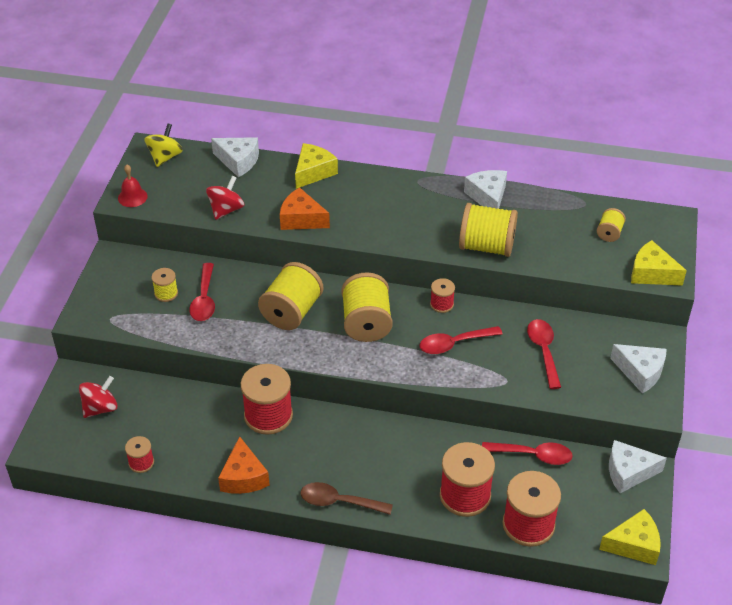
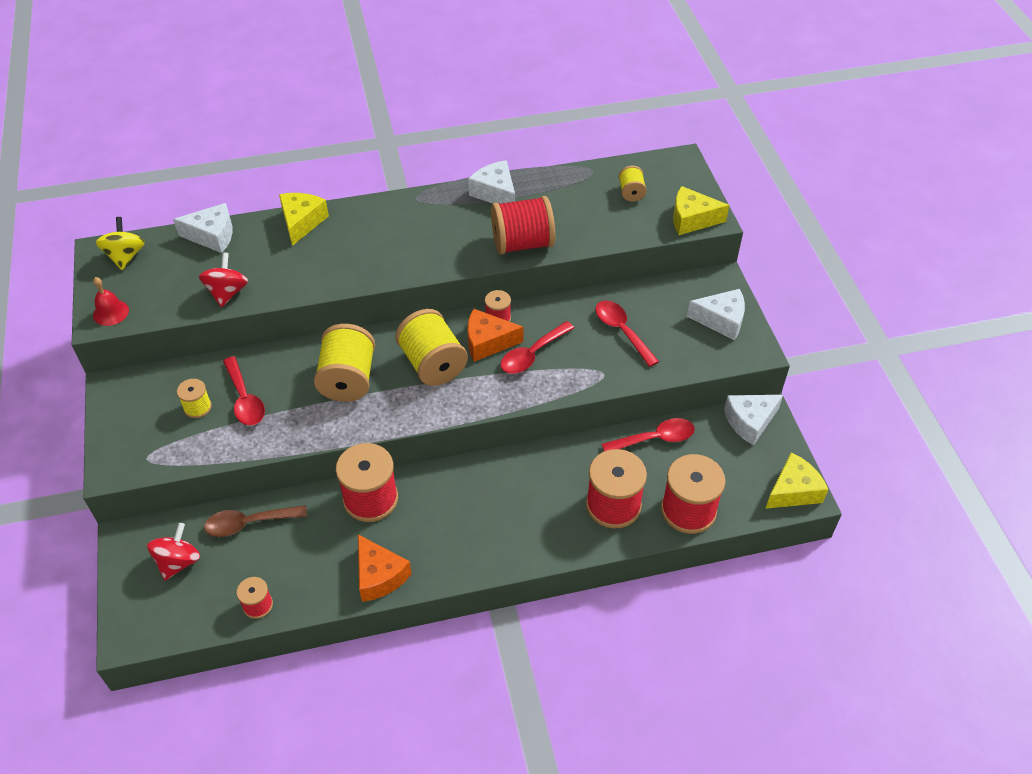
camera: 25 degrees left, 5 degrees up
orange cheese [280,187,330,230] -> orange cheese moved to [468,309,523,362]
brown spoon [301,482,393,515] -> brown spoon moved to [204,505,307,537]
yellow spool [459,203,518,257] -> red spool [491,196,555,254]

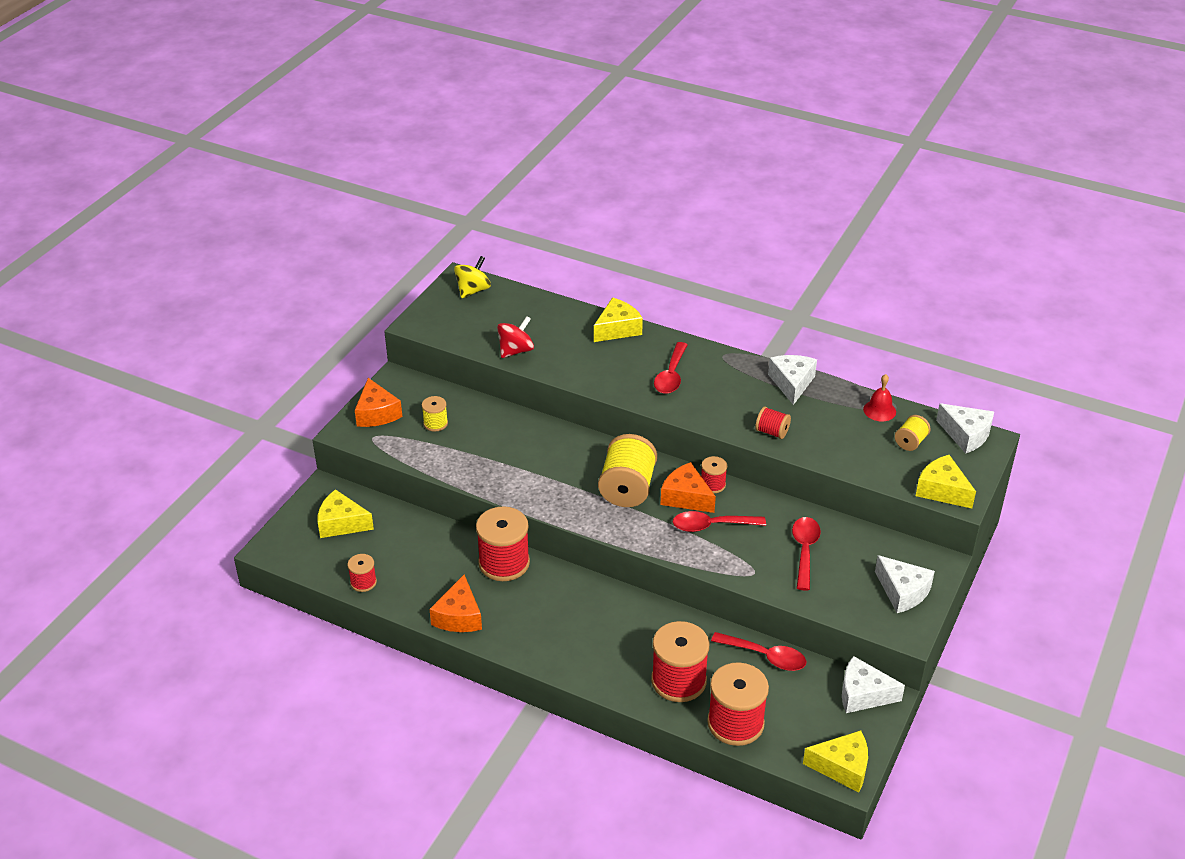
camera: 40 degrees right, 10 degrees down
red bell [93,277,129,326] -> red bell moved to [863,374,896,421]
red spinning top [147,523,200,581] -> yellow cheese [318,489,374,538]
white cheese [173,203,233,253] -> white cheese moved to [936,403,994,454]
brown spoon [204,505,307,537] -> none
red spoon [223,356,265,426] -> red spoon moved to [654,342,688,394]
yellow spool [314,324,375,402] -> none
red spool [491,196,555,254] -> red spool [755,406,791,439], size x0.51
none -> orange cheese [355,378,402,427]

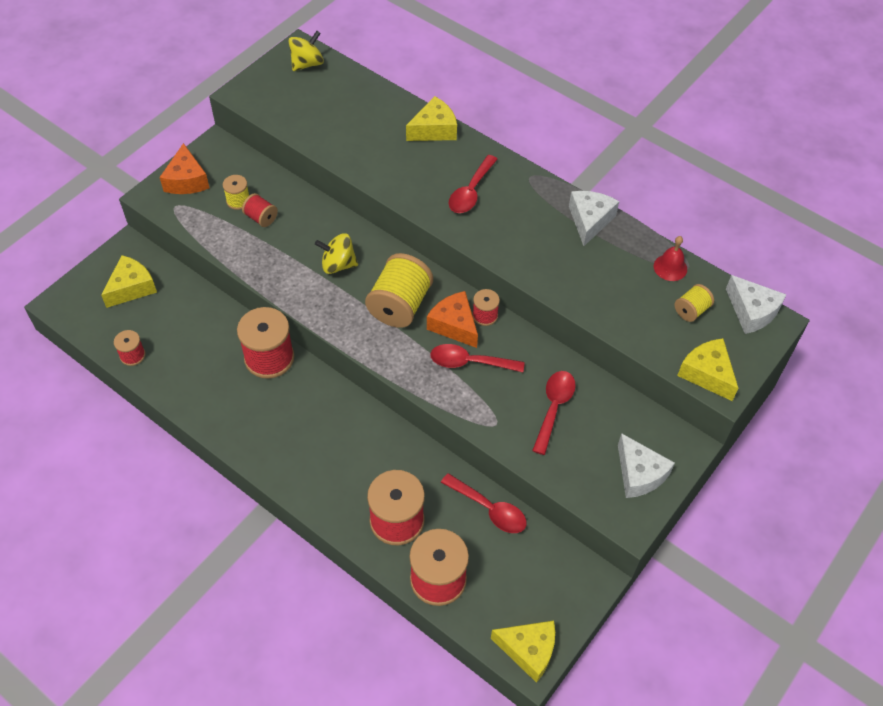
camera: 10 degrees right, 15 degrees up
yellow cheese [318,489,374,538] -> yellow cheese turned 105 degrees clockwise [101,255,157,308]
orange cheese [430,574,482,632] -> none
red spinning top [497,316,534,358] -> none
red spool [755,406,791,439] -> red spool moved to [242,193,278,227]
white cheese [842,656,905,713] -> none
none -> yellow spinning top [315,233,358,274]

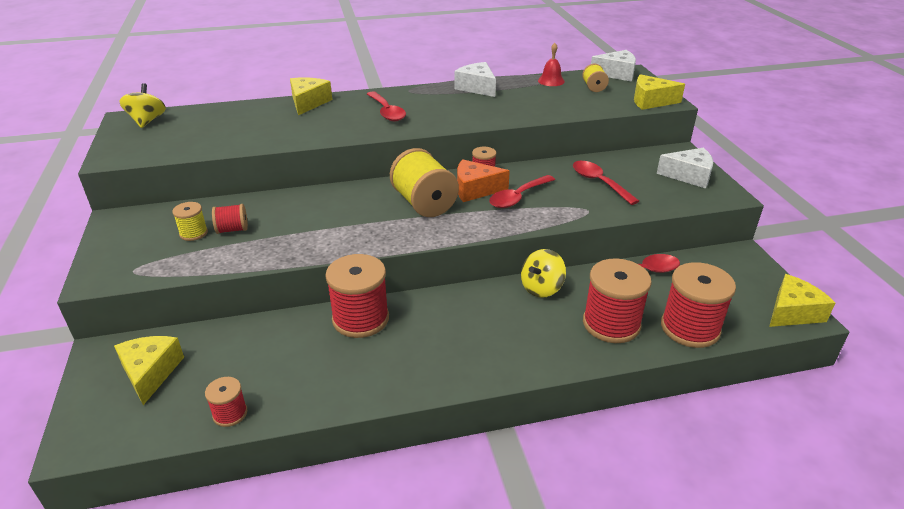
camera: 50 degrees left, 20 degrees down
orange cheese [160,143,209,194] -> none
yellow spinning top [315,233,358,274] -> yellow spinning top moved to [521,249,566,298]

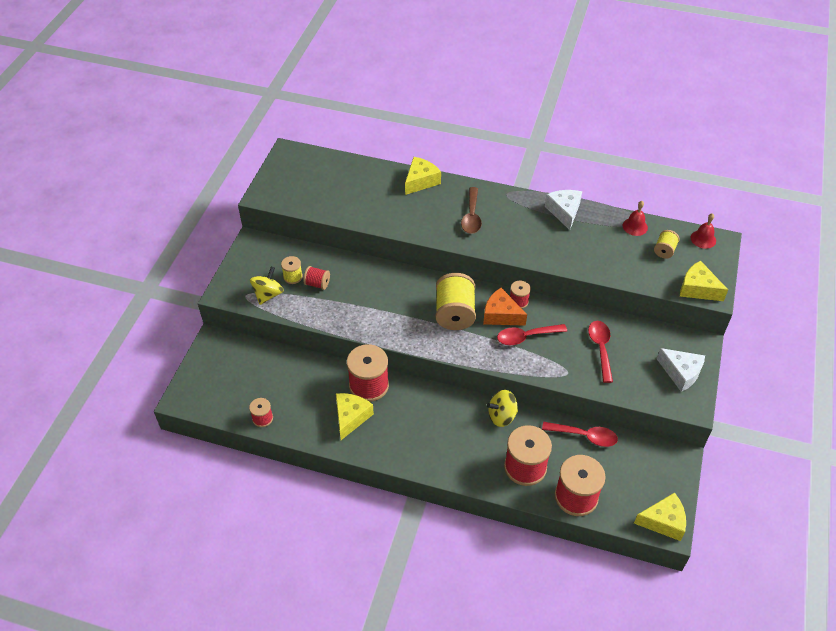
camera: 30 degrees right, 15 degrees up
yellow cheese [114,336,184,405] -> yellow cheese moved to [336,393,374,440]
yellow spinning top [119,83,166,128] -> yellow spinning top moved to [250,266,284,305]
red spoon [367,91,406,121] -> brown spoon [461,187,482,234]
white cheese [591,50,636,82] -> red bell [691,213,716,249]

